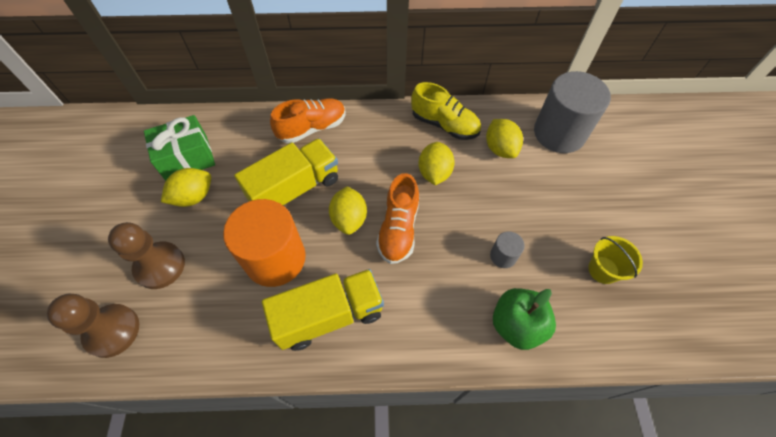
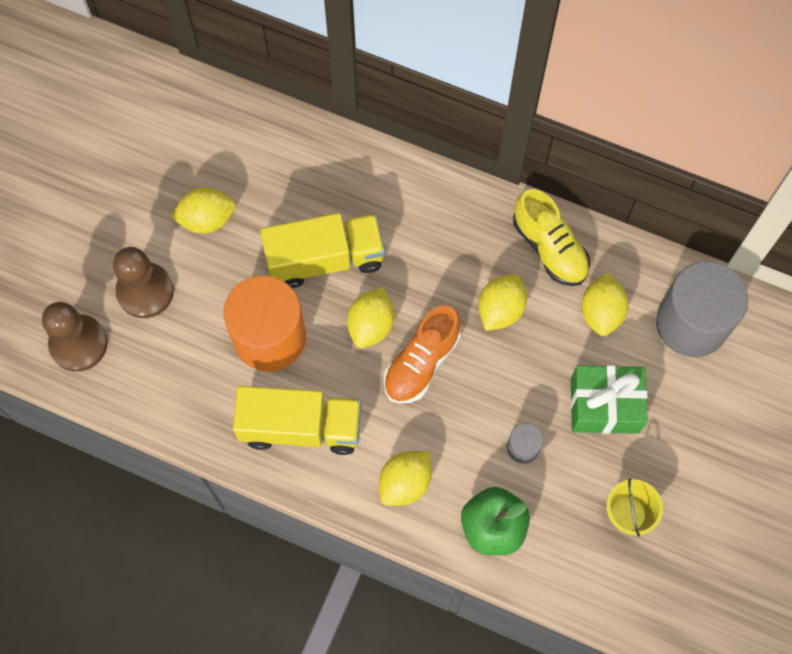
camera: 25 degrees right, 10 degrees up
green gift [144,115,215,181] -> green gift moved to [570,365,648,434]
orange shoe [270,98,346,143] -> none
none -> yellow lemon [379,451,432,506]

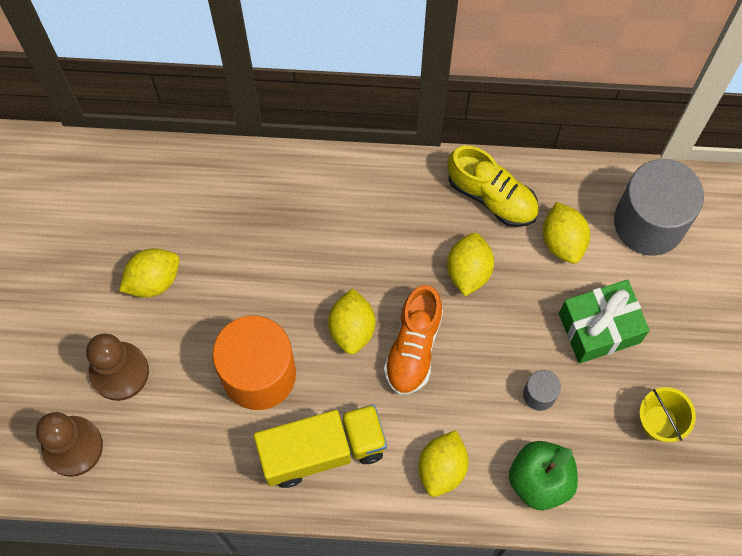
camera: 20 degrees left, 0 degrees up
yellow truck [260,213,385,288] -> none

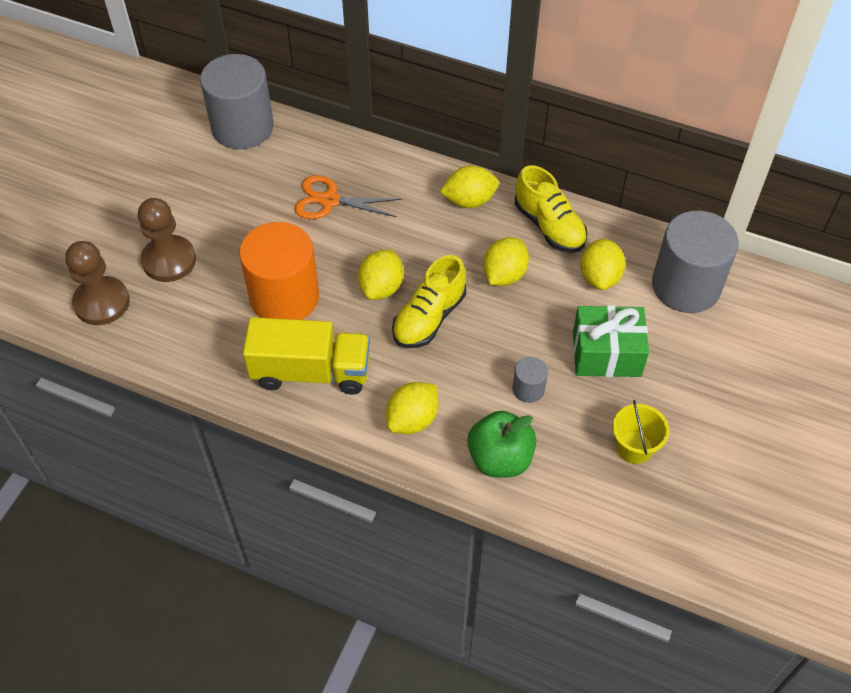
camera: 20 degrees right, 15 degrees down
yellow lemon [119,248,179,298] -> yellow lemon moved to [440,165,499,208]
orange shoe [384,285,443,395] -> yellow shoe [392,255,466,348]
none -> grey cylinder [200,54,274,149]
none -> orange scissors [295,175,401,219]

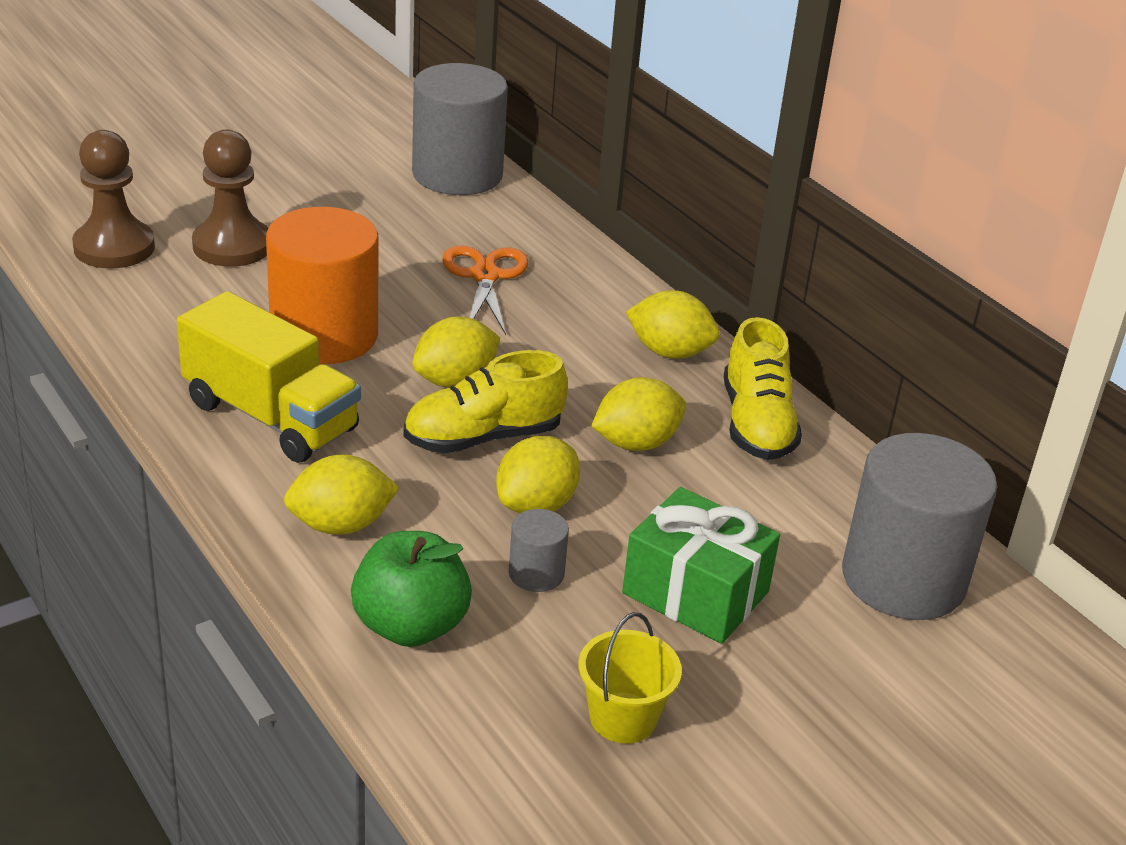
camera: 30 degrees right, 20 degrees down
orange scissors [295,175,401,219] -> orange scissors turned 45 degrees clockwise [442,246,528,335]
yellow lemon [580,238,625,290] -> yellow lemon moved to [496,436,580,514]

